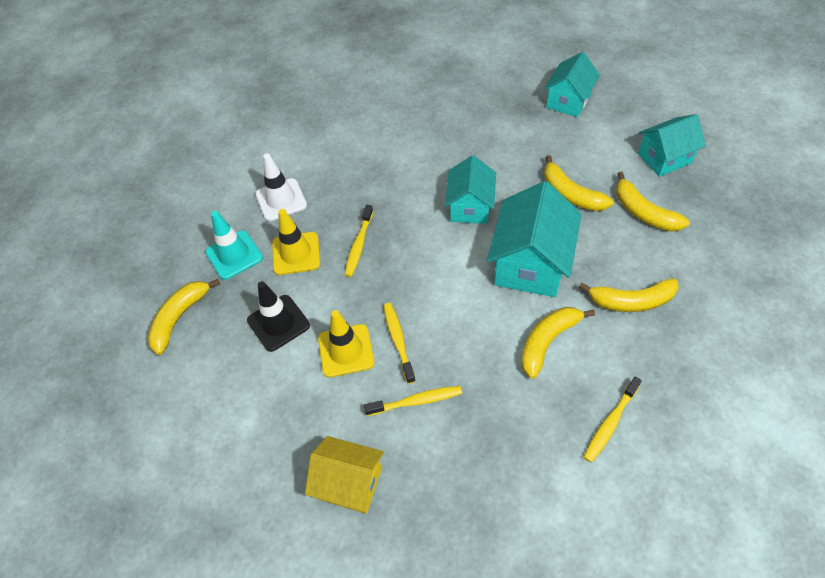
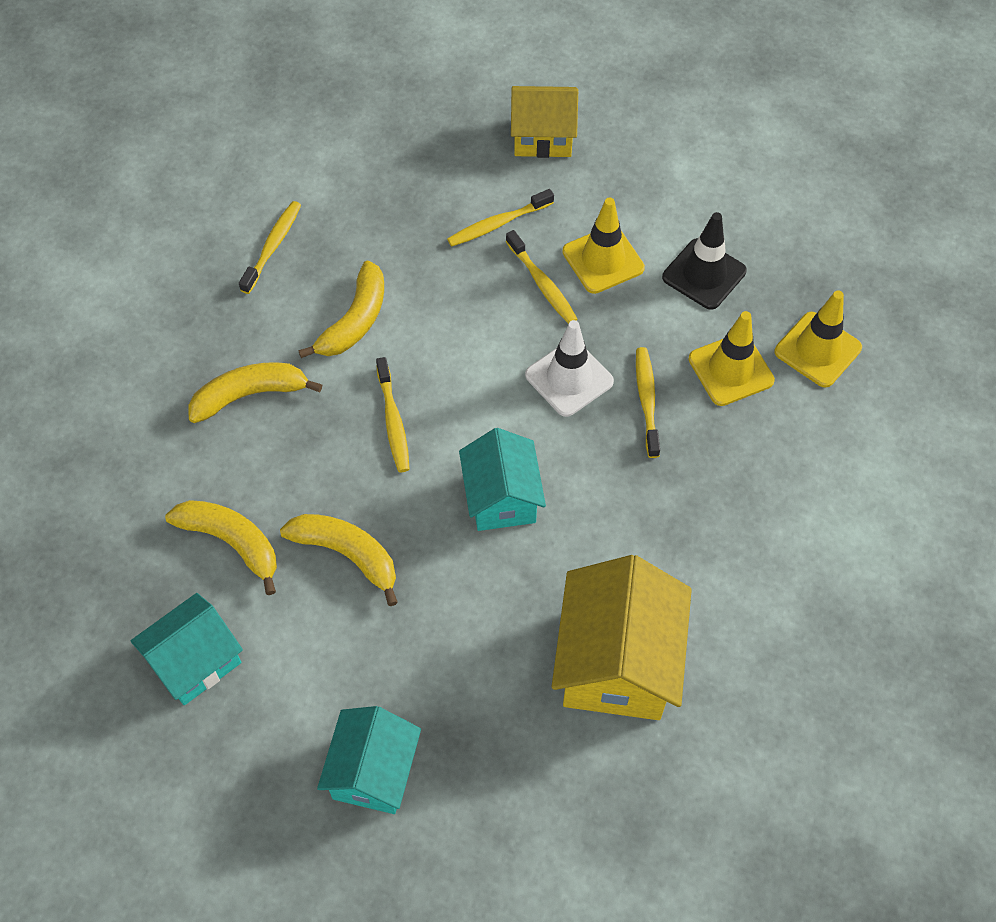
camera: 160 degrees right, 5 degrees up
yellow banana [147,279,220,355] -> none
turquoise traffic cone [205,211,263,280] -> yellow traffic cone [775,291,862,387]
white traffic cone [255,153,307,221] -> white traffic cone moved to [525,320,614,417]
turquoise house [487,181,582,297] -> yellow toothbrush [376,357,410,472]
none -> yellow house [552,555,692,720]

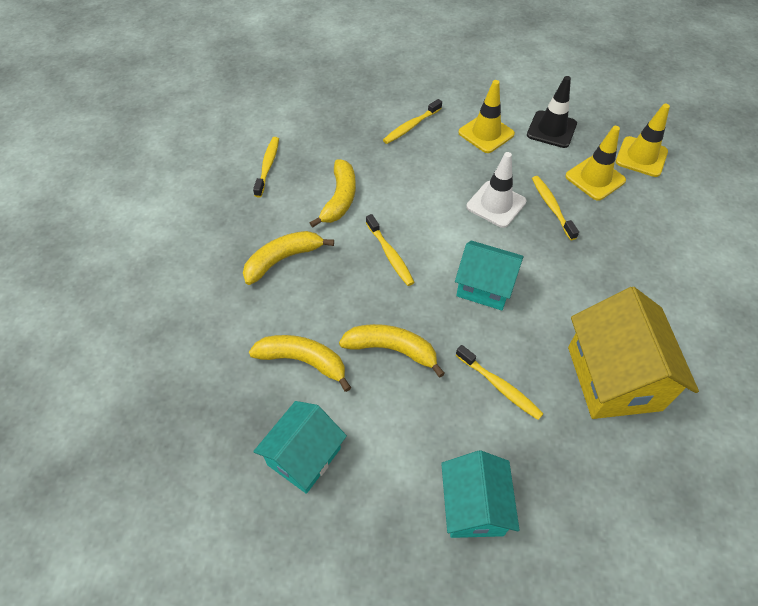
camera: 15 degrees left, 5 degrees down
turquoise house [459,428,546,531] -> turquoise house turned 45 degrees counterclockwise [455,241,524,310]
yellow toothbrush [506,230,578,324] -> yellow toothbrush moved to [456,345,544,420]
yellow house [511,86,578,158] -> none

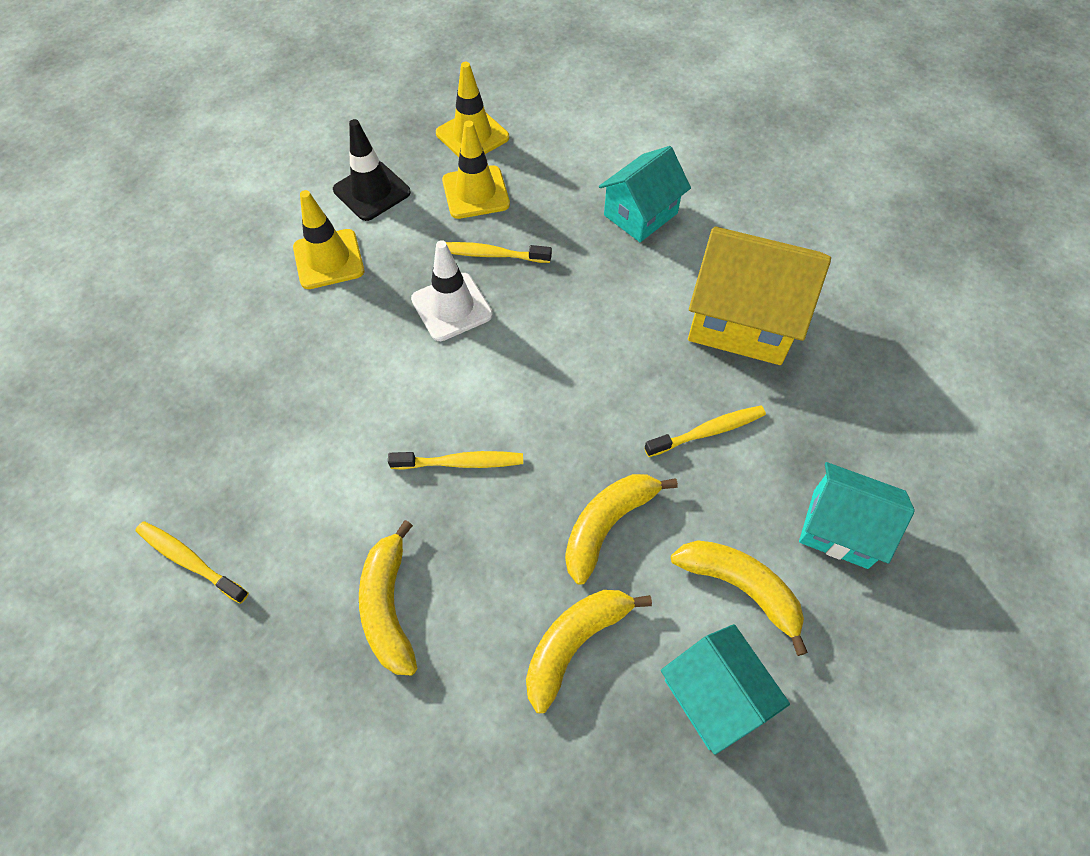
camera: 65 degrees left, 5 degrees up
yellow banana [310,159,356,227] -> yellow banana moved to [671,540,808,656]
yellow toothbrush [383,99,442,144] -> none
turquoise house [455,241,524,310] -> turquoise house moved to [599,146,691,242]

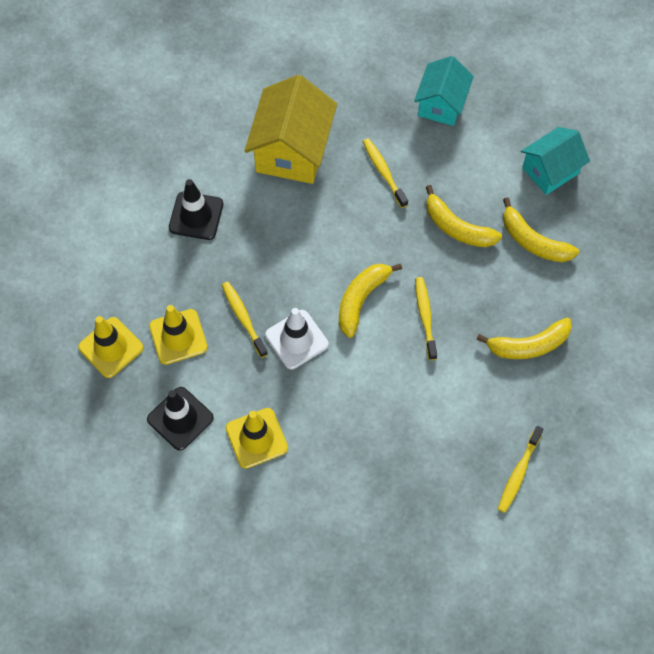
camera: 95 degrees left, 5 degrees up
yellow toothbrush [446,242,552,263] -> yellow toothbrush turned 150 degrees clockwise [222,282,268,358]
turquoise house [599,146,691,242] -> black traffic cone [169,179,223,240]
yellow banana [671,540,808,656] -> yellow banana moved to [339,263,402,338]

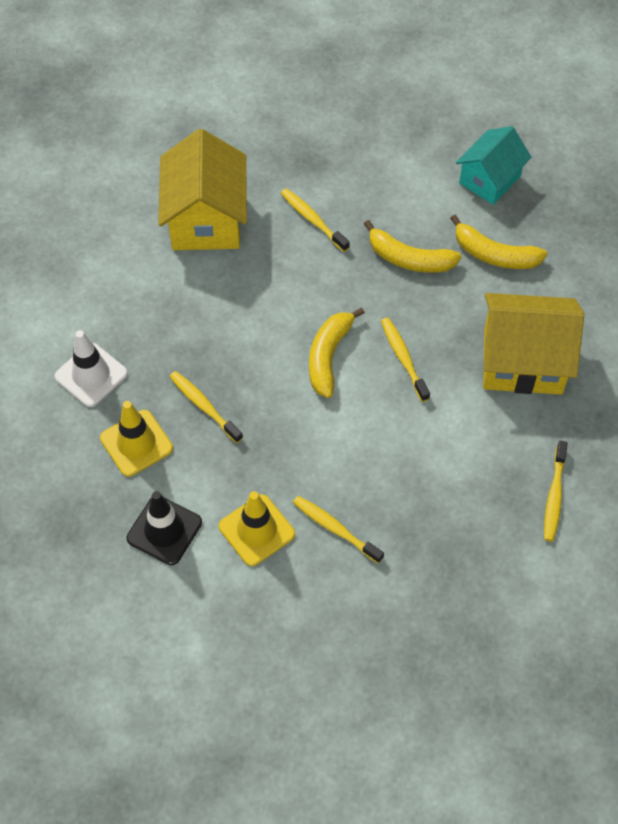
camera: 15 degrees left, 5 degrees down
yellow traffic cone [78,316,143,378] -> none
black traffic cone [169,179,223,240] -> none
white traffic cone [265,308,328,369] -> white traffic cone moved to [54,330,128,407]
turquoise house [414,56,474,126] -> none
yellow banana [476,318,572,359] -> yellow house [483,293,584,395]
none -> yellow toothbrush [293,496,384,564]

